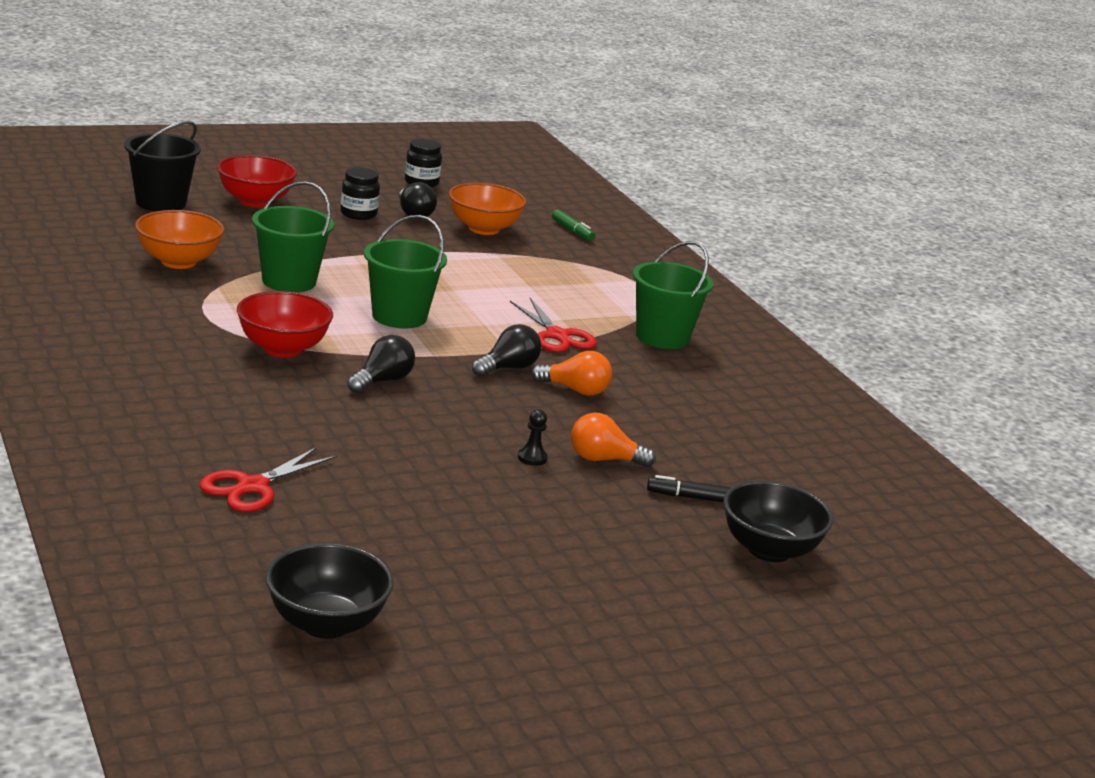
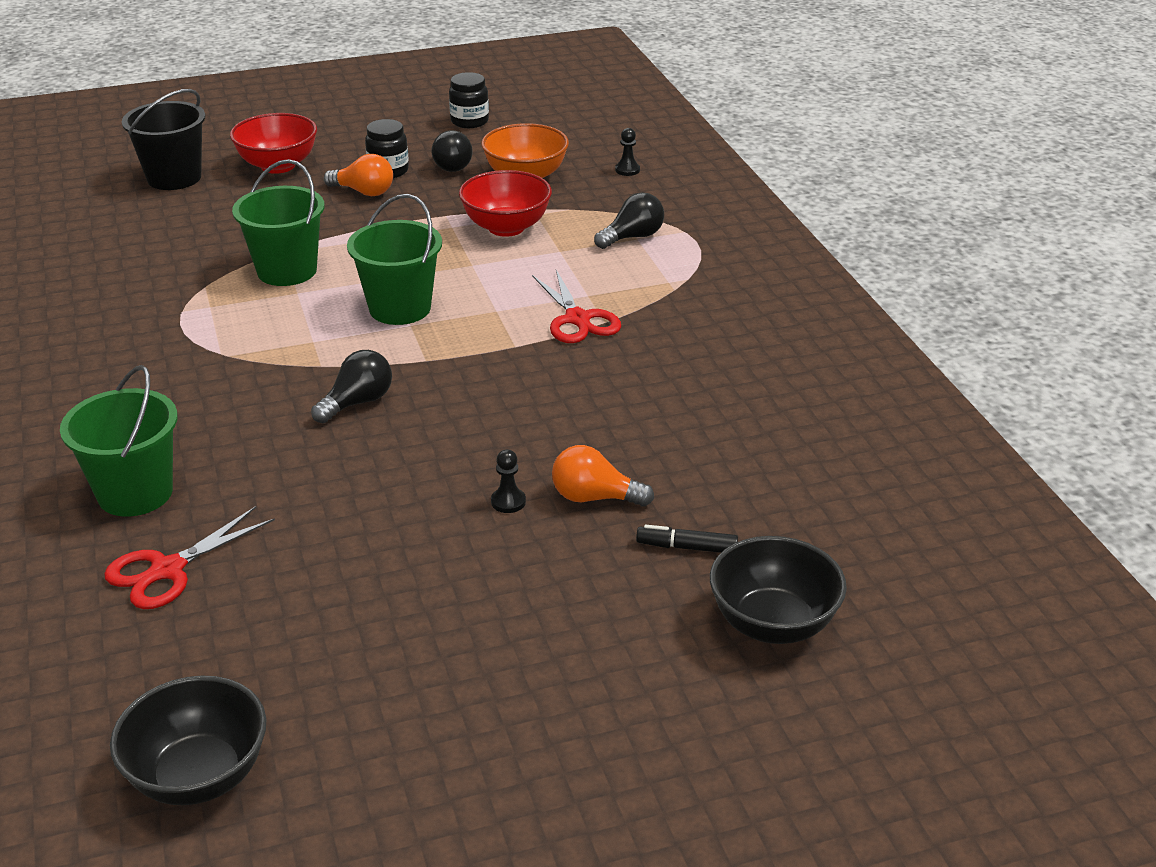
camera: 10 degrees right, 10 degrees up
orange bowl [135,210,224,269] -> none
red bowl [237,291,333,358] -> red bowl moved to [459,170,552,237]
black light bulb [472,324,541,377] -> black light bulb moved to [594,192,664,249]
orange light bulb [531,351,612,396] -> orange light bulb moved to [324,154,393,196]
green marker [552,210,595,241] -> black pawn [615,128,640,176]
green bucket [633,241,713,349] -> green bucket moved to [60,365,178,517]

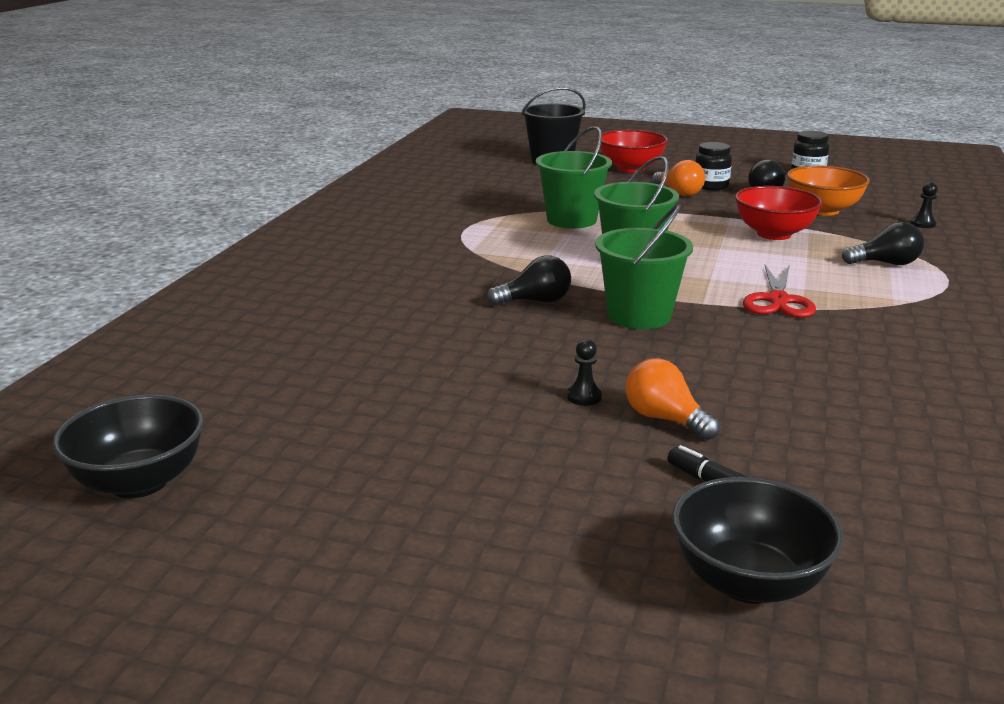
camera: 35 degrees right, 10 degrees down
green bucket [60,365,178,517] -> green bucket moved to [595,204,693,329]
red scissors [104,506,275,609] -> none

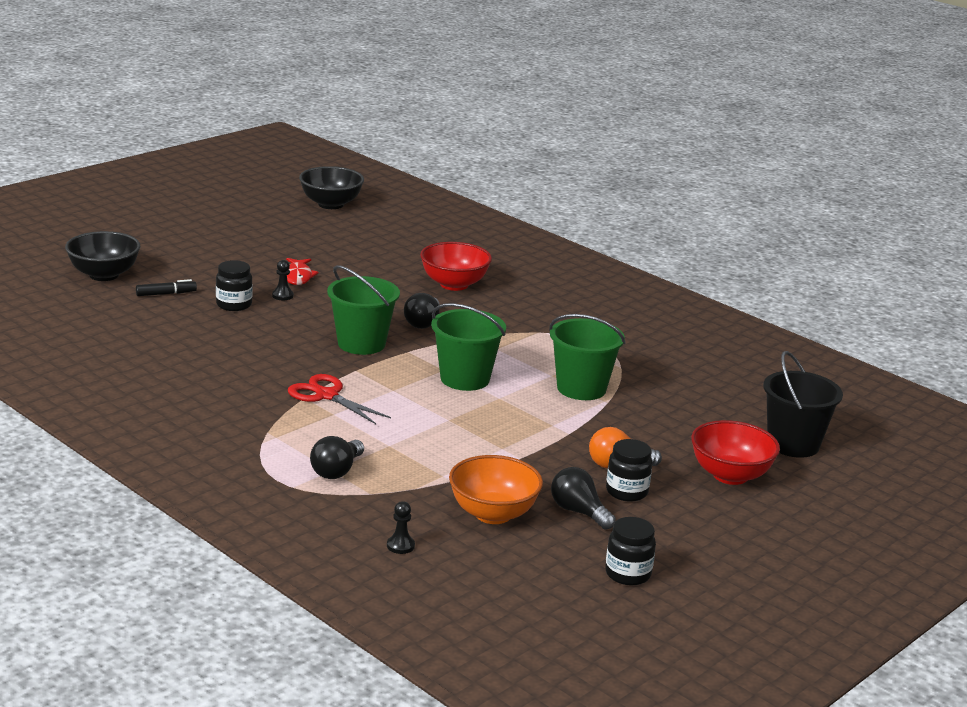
camera: 115 degrees right, 0 degrees up
orange light bulb [625,358,720,440] -> black jar [216,260,253,311]
red bowl [735,186,823,240] -> red bowl moved to [420,242,492,291]
none -> red fish [286,258,318,285]

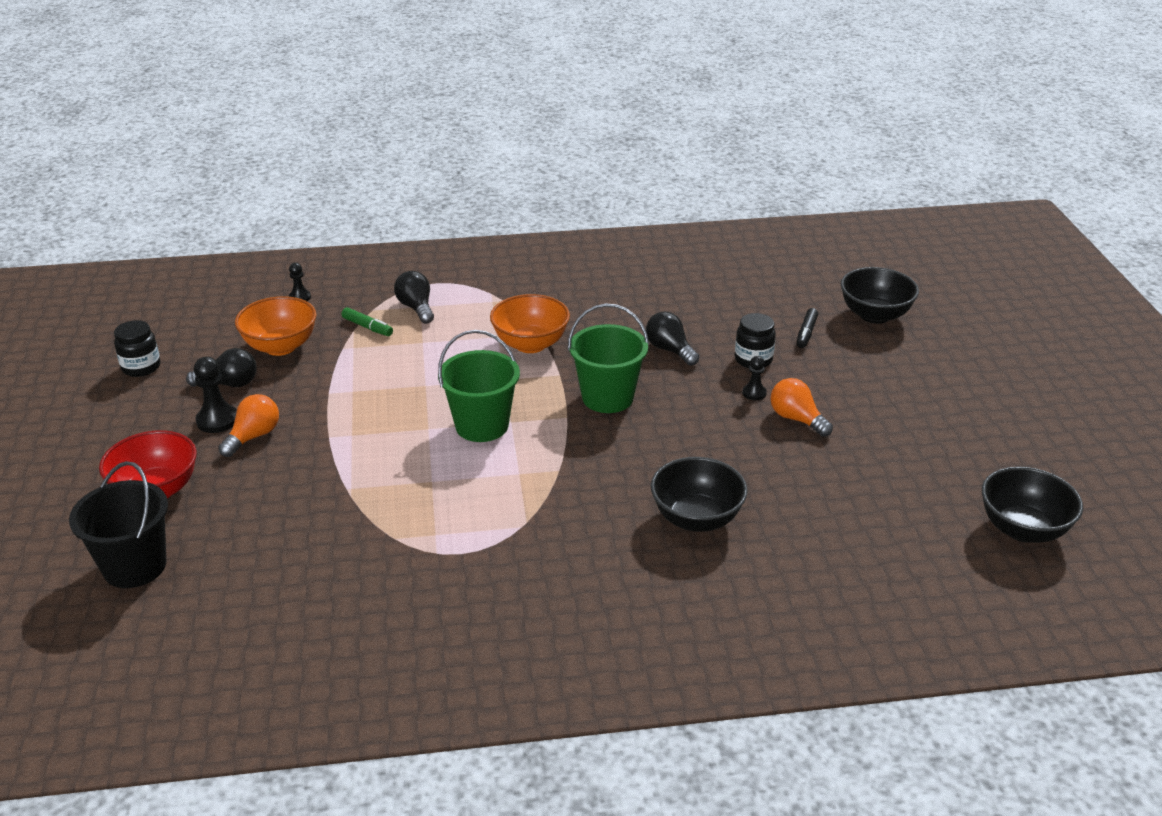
camera: 130 degrees right, 10 degrees up
red fish [286,258,318,285] -> orange light bulb [770,378,833,437]
red scissors [288,374,391,424] -> orange bowl [490,294,570,353]
black light bulb [404,293,440,329] -> black light bulb moved to [646,312,699,366]
red bowl [420,242,492,291] -> black bowl [651,457,748,532]
green bucket [549,314,626,400] -> none
black jar [606,439,652,502] -> black pawn [194,357,237,433]
none -> green marker [342,307,393,336]

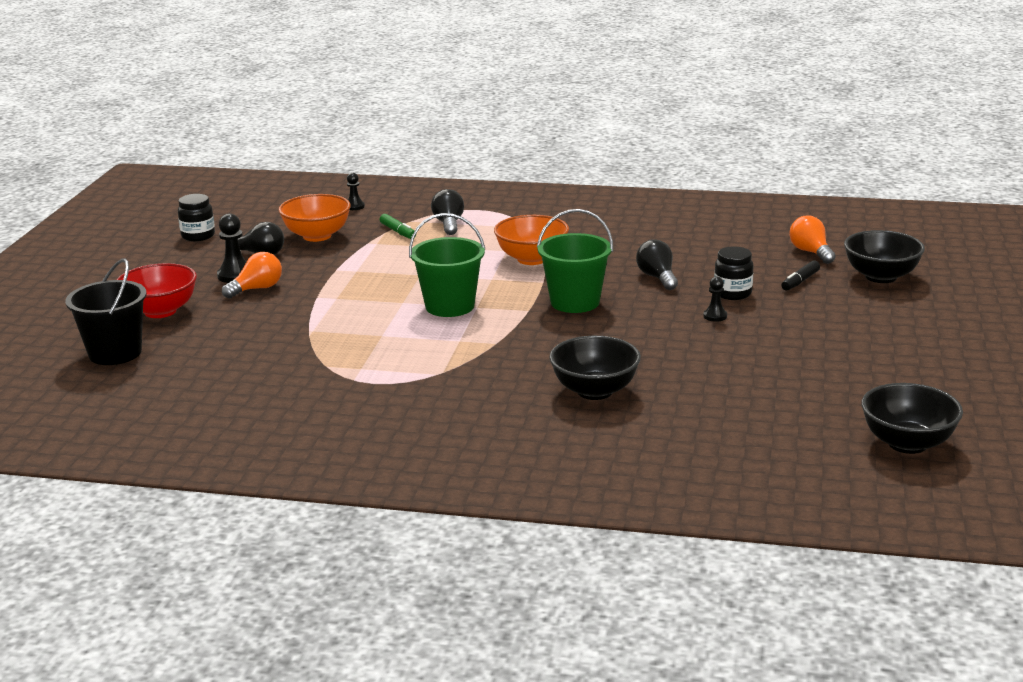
camera: 20 degrees right, 10 degrees down
orange light bulb [770,378,833,437] -> orange light bulb moved to [789,215,836,264]

